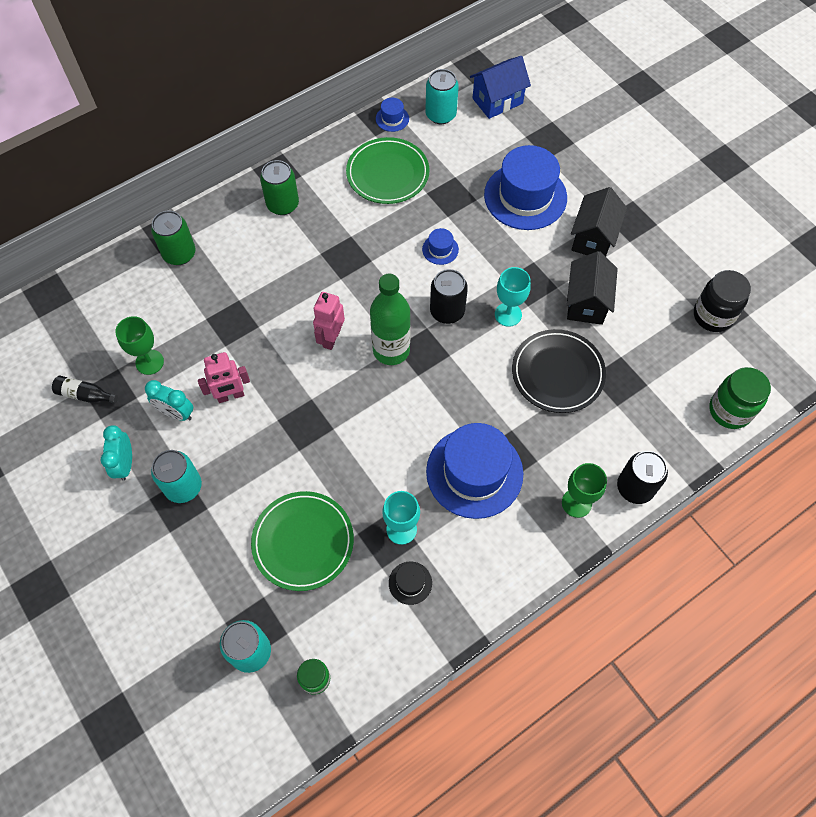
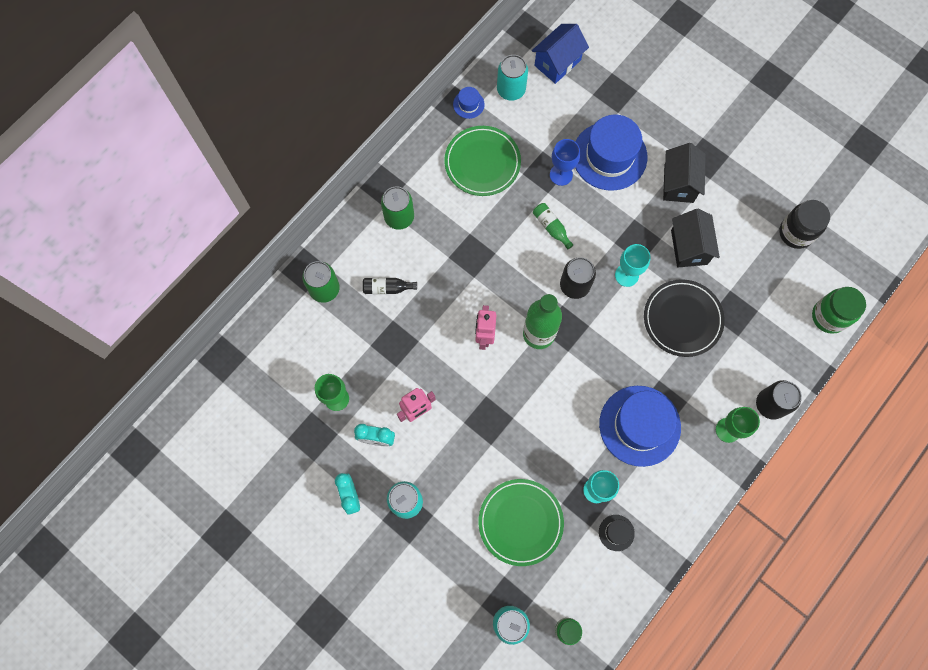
camera: 15 degrees left, 10 degrees up
black bottle [52,376,118,404] -> black bottle moved to [363,278,417,294]
blue hat [422,228,459,265] -> green bottle [533,203,573,249]
none -> blue goblet [550,139,580,186]

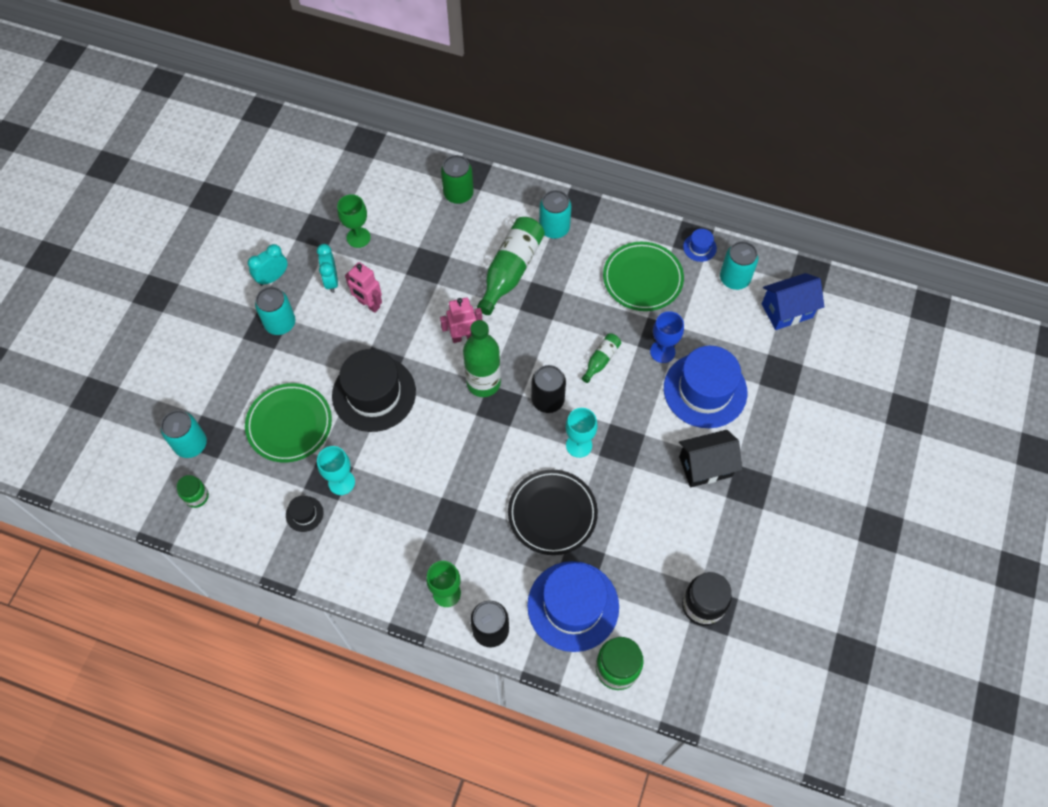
camera: 70 degrees right, 10 degrees down
black bottle [363,278,417,294] -> none
green can [381,186,414,230] -> turquoise can [539,190,571,239]
blue house [532,24,589,84] -> blue house turned 45 degrees counterclockwise [762,273,825,330]
blue hat [599,386,681,467] -> blue hat moved to [527,561,619,652]
black house [671,209,720,267] -> none
none -> black hat [332,349,416,432]
none -> green bottle [477,217,545,315]

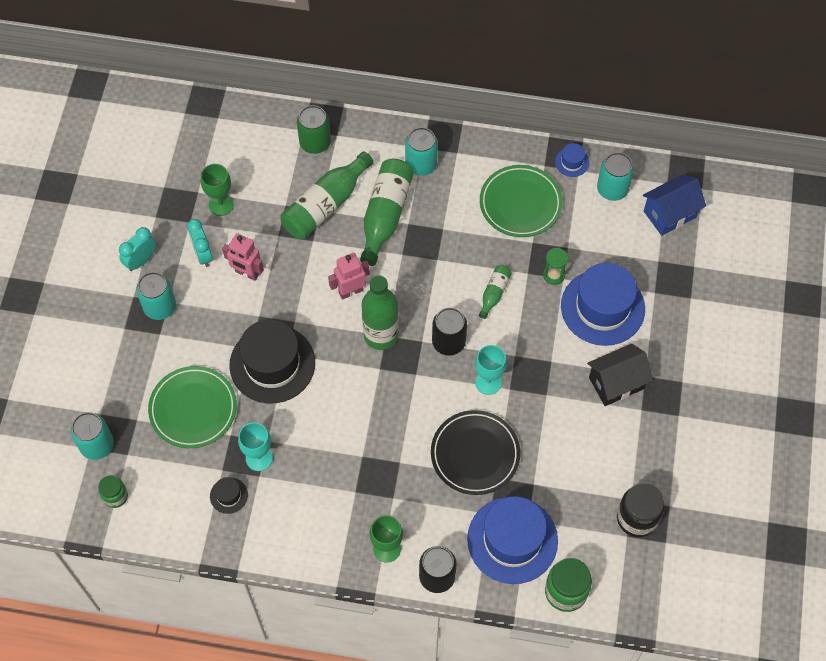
camera: 10 degrees left, 0 degrees up
blue goblet [650,311,684,363] -> green hourglass [543,248,568,285]
none -> green bottle [281,151,373,239]

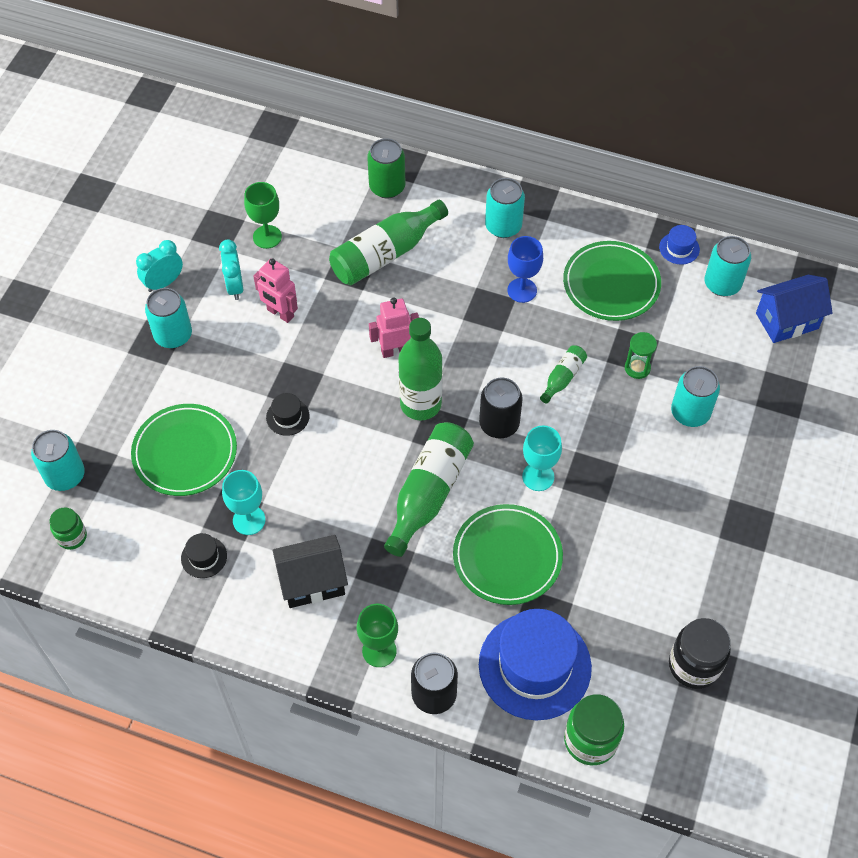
camera: 10 degrees right, 5 degrees down
black hat [229,319,315,403] -> black hat [266,393,309,436], size x0.43
green bottle [360,159,414,266] -> green bottle moved to [384,422,474,557]
black plate [431,410,520,495] -> green plate [453,504,563,605]
blue hat [561,263,645,346] -> turquoise can [671,366,720,427]
black house [587,344,653,406] -> black house moved to [273,535,348,608]
none -> blue goblet [508,236,543,303]

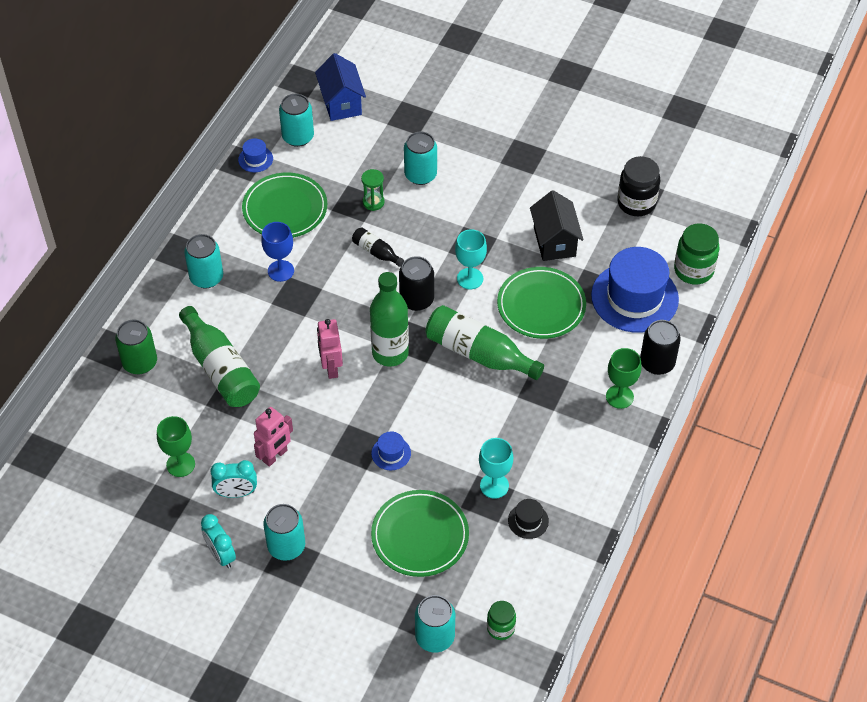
camera: 85 degrees left, 5 degrees down
black hat [266,393,309,436] -> blue hat [371,431,411,470]
black house [273,535,348,608] -> black house moved to [530,190,584,261]
green bottle [540,345,587,404] -> black bottle [352,227,404,267]

